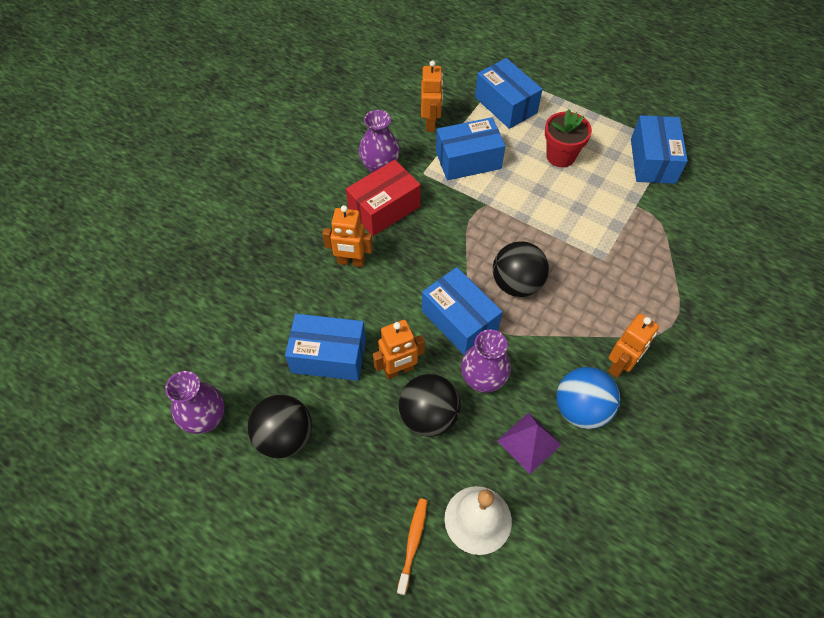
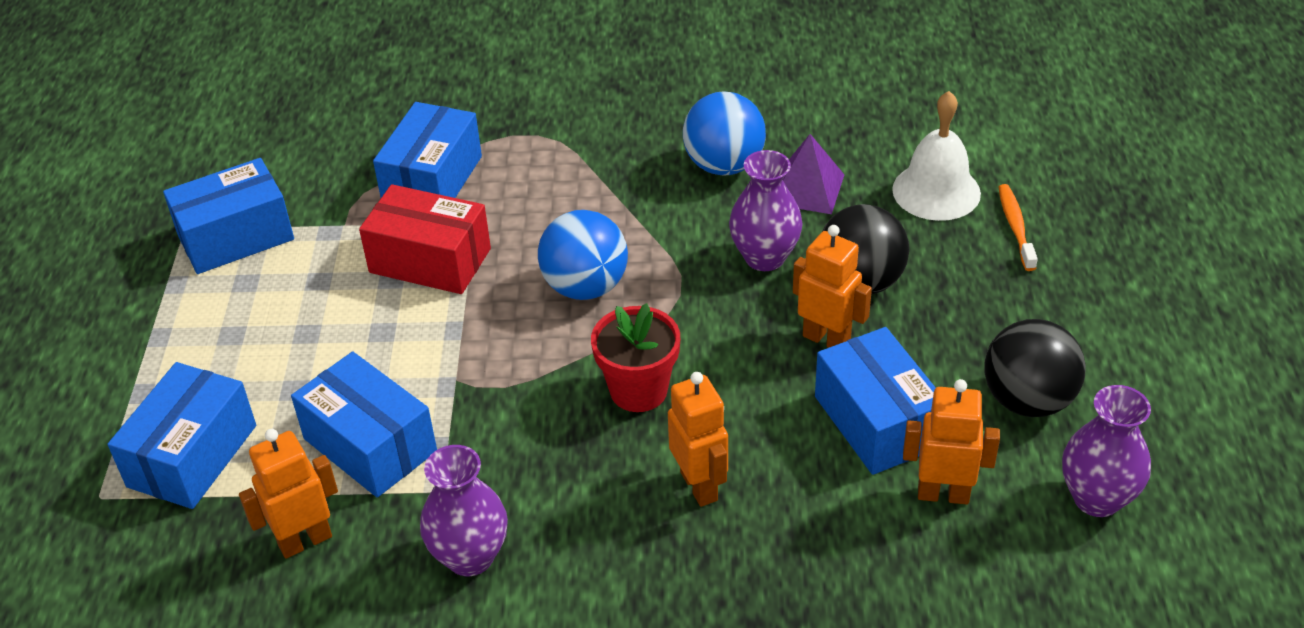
camera: 120 degrees left, 15 degrees down
red box [346,160,421,236] -> red box moved to [359,184,491,294]
orange toothbrush [397,498,427,595] -> orange toothbrush turned 105 degrees clockwise [998,184,1038,271]
blue box [422,267,502,355] -> blue box moved to [373,102,482,198]
black ball [493,241,549,297] -> blue ball [538,210,628,300]
red flower pot [545,109,592,167] -> red flower pot moved to [591,303,680,412]
orange robot [608,314,659,378] -> orange robot moved to [903,379,1000,504]

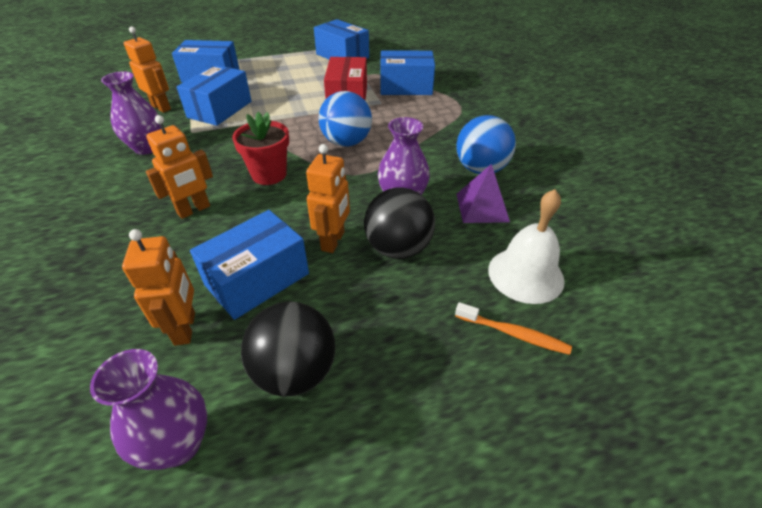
camera: 70 degrees right, 0 degrees up
orange toothbrush [998,184,1038,271] -> orange toothbrush turned 45 degrees clockwise [455,302,572,355]

